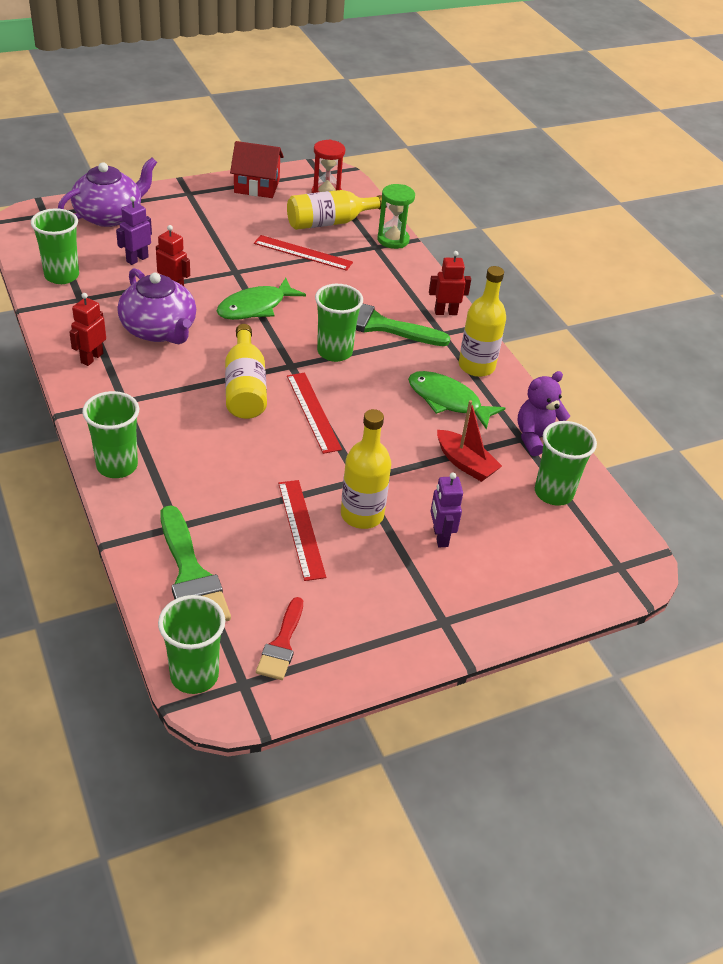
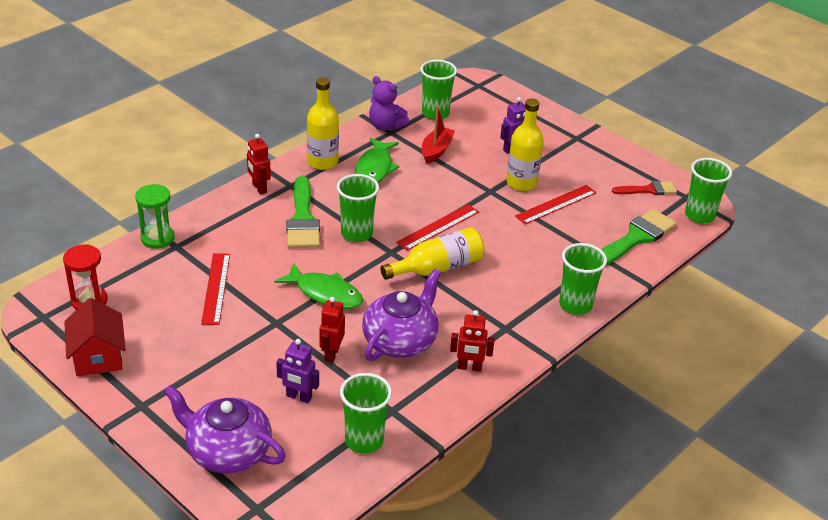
camera: 110 degrees left, 5 degrees down
yellow bottle [287,190,387,230] -> none

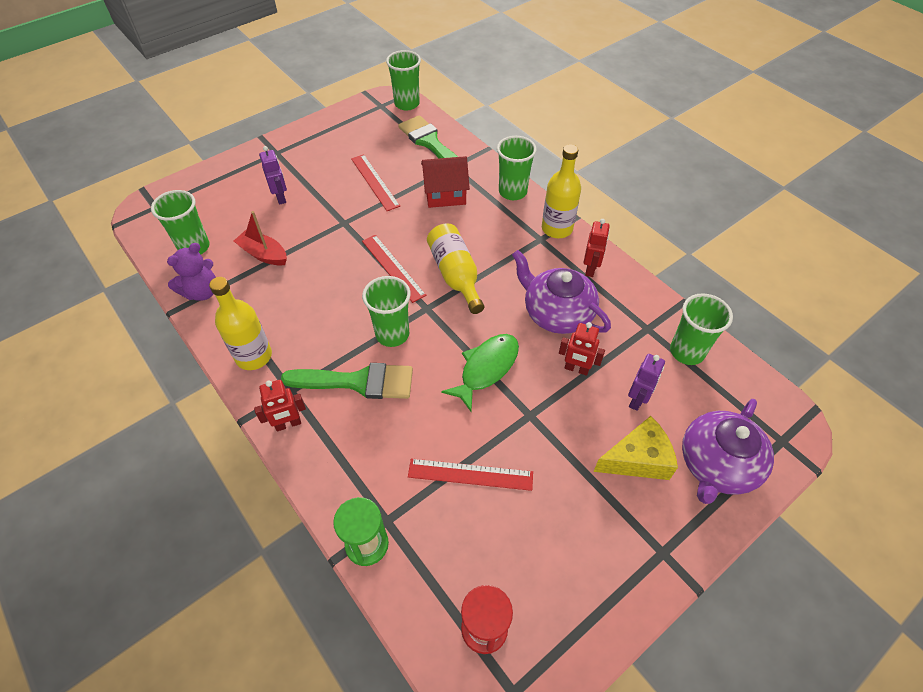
camera: 80 degrees left, 15 degrees up
red house [64,298,126,376] -> red house moved to [421,156,470,208]
green fish [355,138,399,183] -> none
yellow bottle [506,98,544,191] -> yellow bottle moved to [542,144,581,238]
red brush [612,181,677,195] -> none
none -> yellow cheese [593,416,678,480]

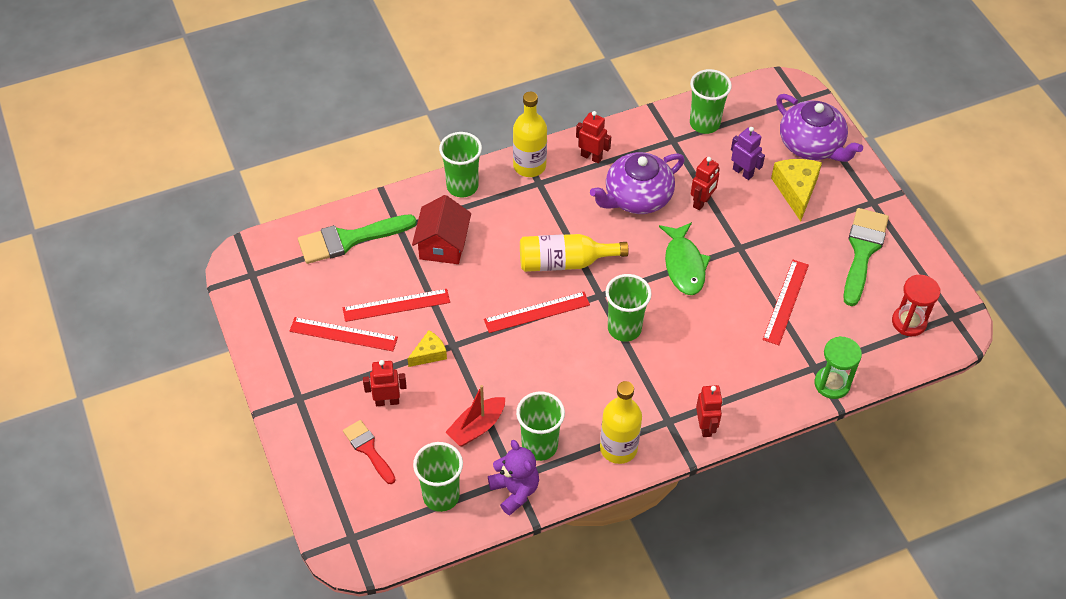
camera: 75 degrees left, 0 degrees up
purple robot [259,146,287,205] -> red robot [363,360,407,406]
green brush [281,363,413,399] -> green brush moved to [843,208,889,306]
green cup [386,50,421,111] -> green cup moved to [516,391,565,461]
green fish [441,334,519,411] -> green fish turned 150 degrees counterclockwise [659,222,711,295]
none -> red ruler [289,317,398,351]
none -> red brush [343,420,396,484]
none -> yellow cheese [408,330,447,367]

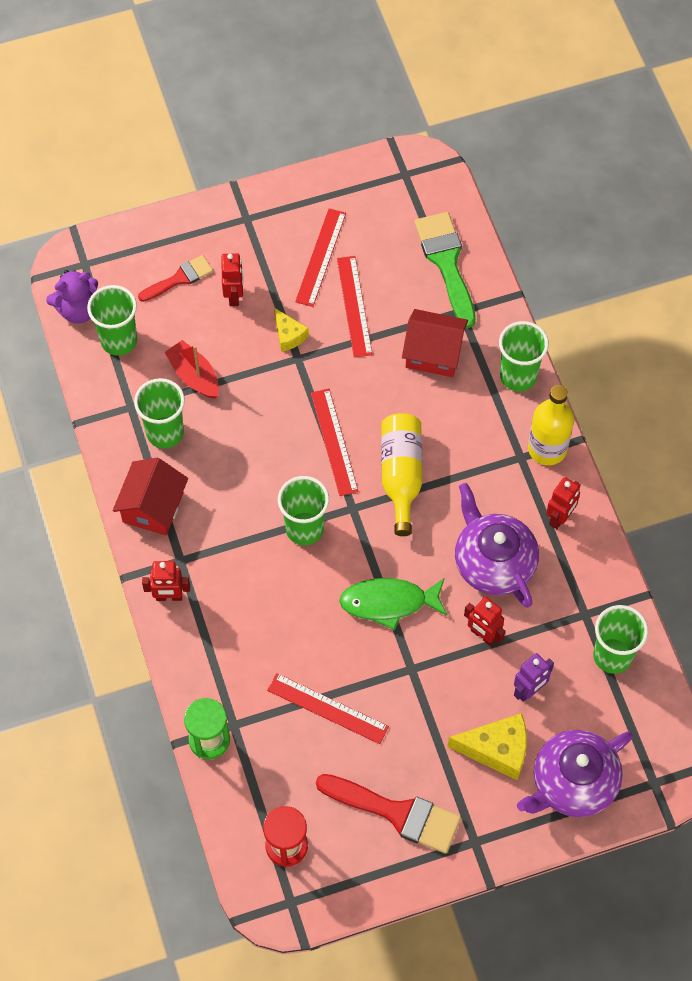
camera: 95 degrees right, 10 degrees up
purple teddy bear [488,440,539,516] -> purple teddy bear moved to [46,270,98,324]
yellow bottle [600,381,642,464] -> red house [113,458,188,535]
green brush [843,208,889,306] -> red brush [316,774,461,853]

